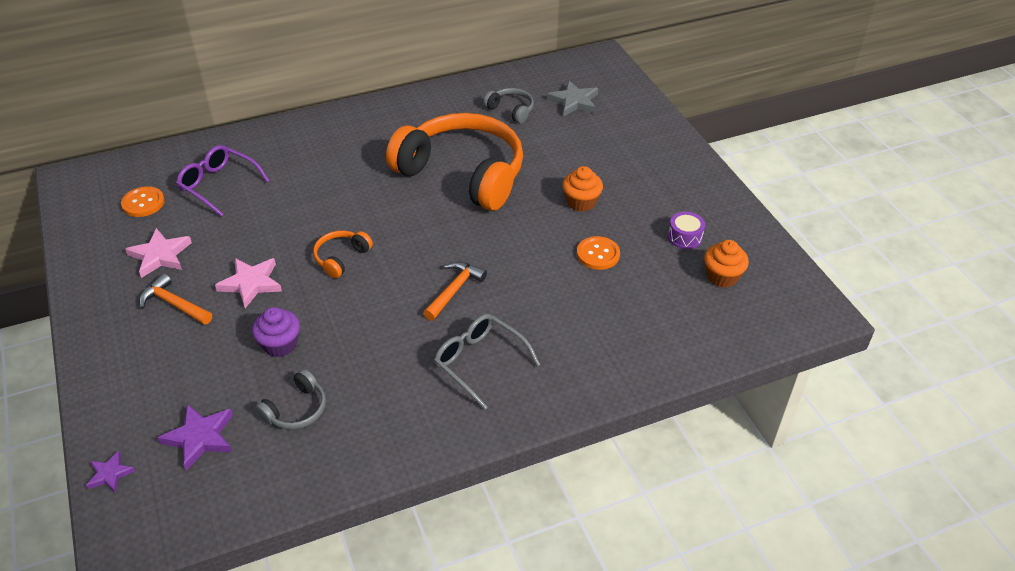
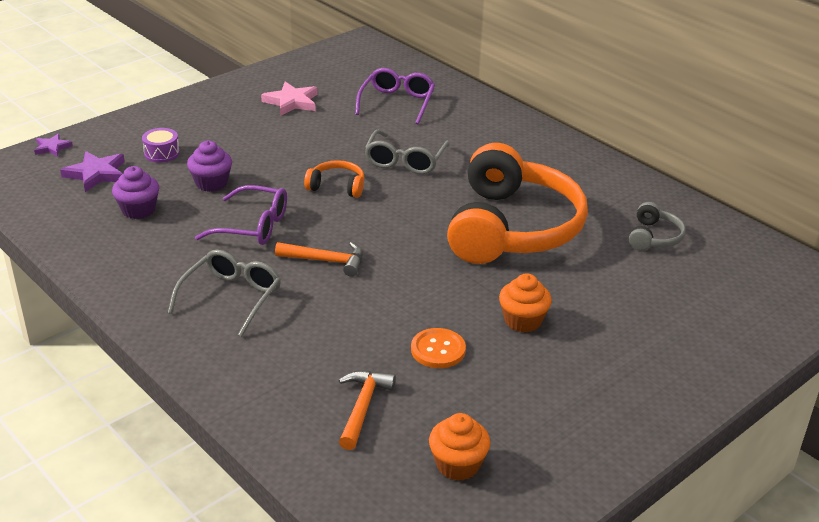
camera: 70 degrees right, 10 degrees down
orange button [121,186,165,217] -> none
orange hammer [139,273,212,325] -> orange hammer moved to [339,371,396,450]
pink star [215,258,282,308] -> none
grey headphones [255,369,326,430] -> purple cupcake [112,166,159,219]
grey star [547,80,598,117] -> none
purple drum [668,211,705,249] -> purple drum moved to [142,128,180,163]
none -> purple glasses [195,185,287,245]
none -> grey glasses [364,130,450,174]

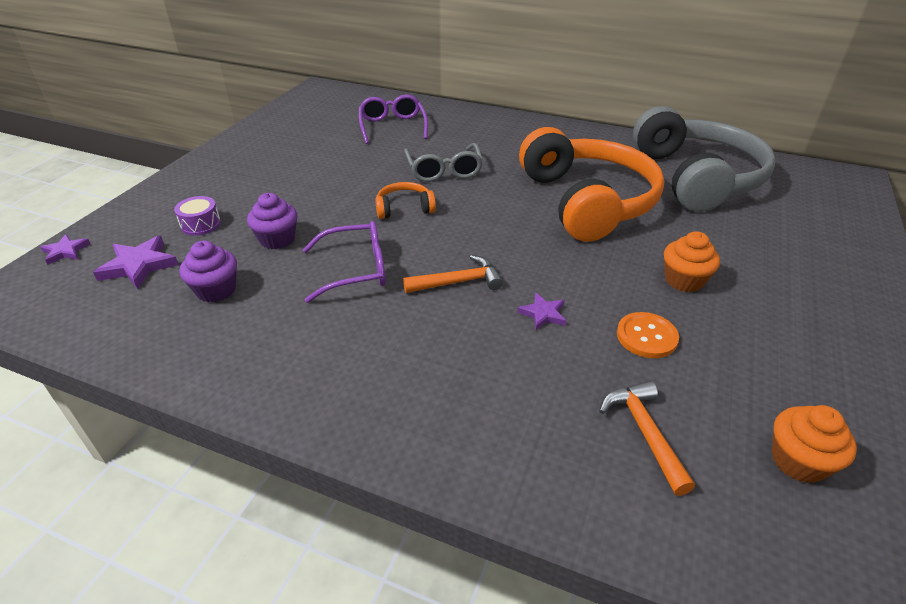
camera: 25 degrees left, 5 degrees up
grey glasses [168,250,281,337] -> none
pink star [261,82,318,116] -> none
grey headphones [629,202,686,250] -> grey headphones [633,106,776,212], size x2.48
none -> purple star [517,292,566,330]

